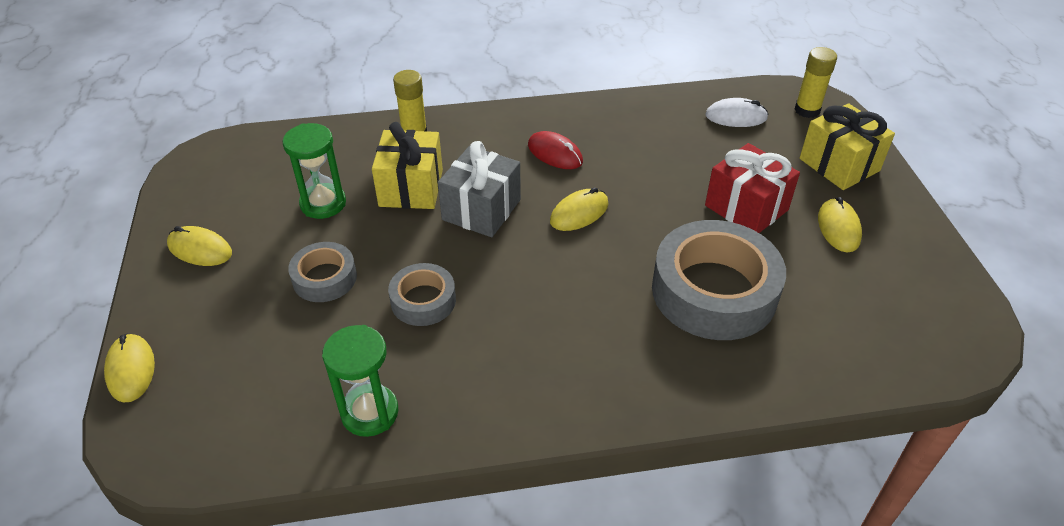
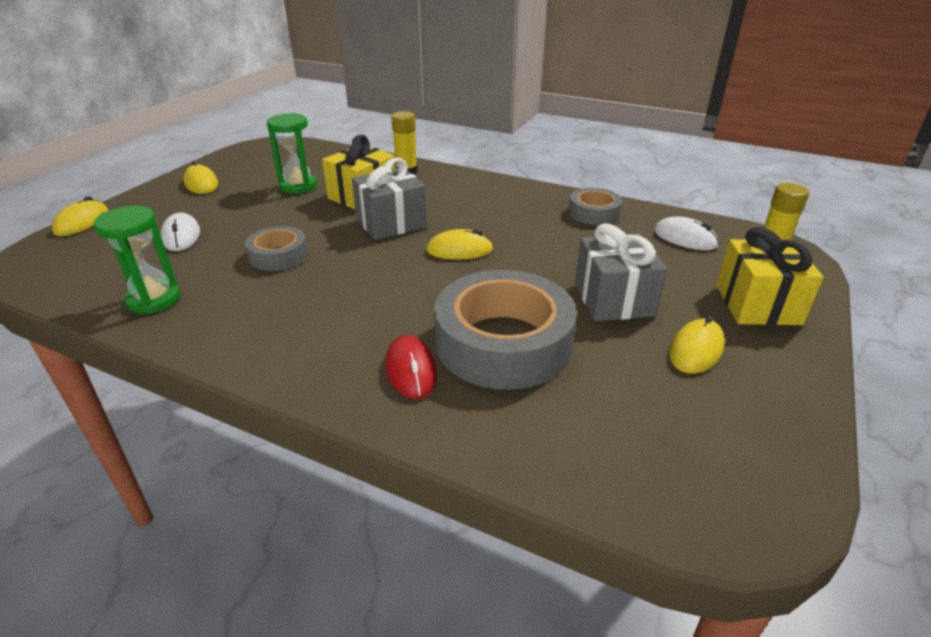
camera: 35 degrees right, 10 degrees down
grey tape [288,242,357,302] -> grey tape moved to [568,188,622,225]
red mouse [528,131,583,169] -> red mouse moved to [386,335,437,399]
red gift [705,143,800,233] -> grey gift [575,223,667,321]
none -> white mouse [161,212,200,251]

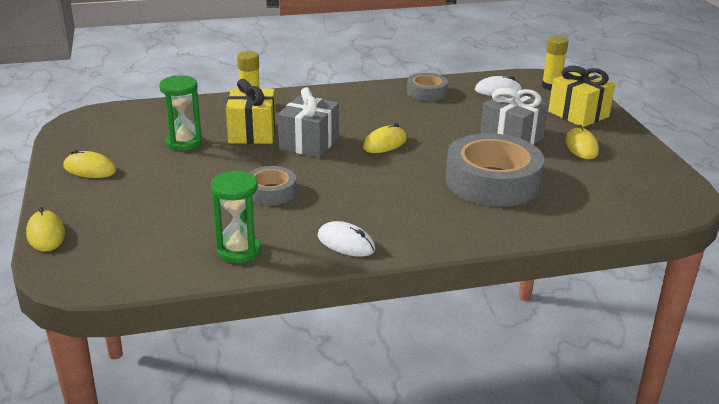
camera: 40 degrees left, 5 degrees down
white mouse [161,212,200,251] -> white mouse moved to [318,221,375,257]
red mouse [386,335,437,399] -> none

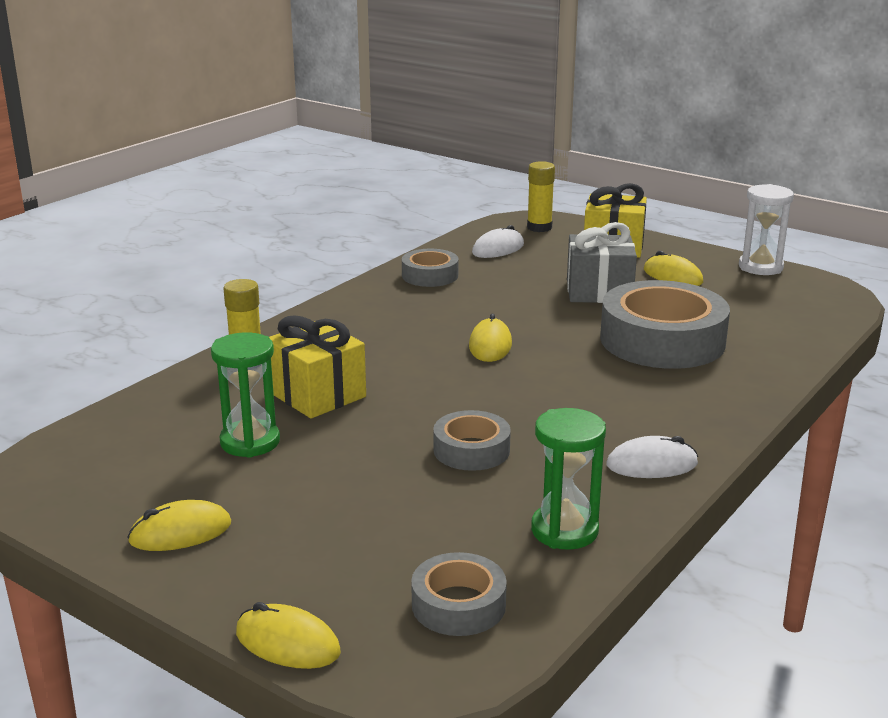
camera: 40 degrees left, 5 degrees down
grey gift [278,87,339,158] -> none
none -> grey tape [411,552,507,636]
none -> white hourglass [739,184,794,275]

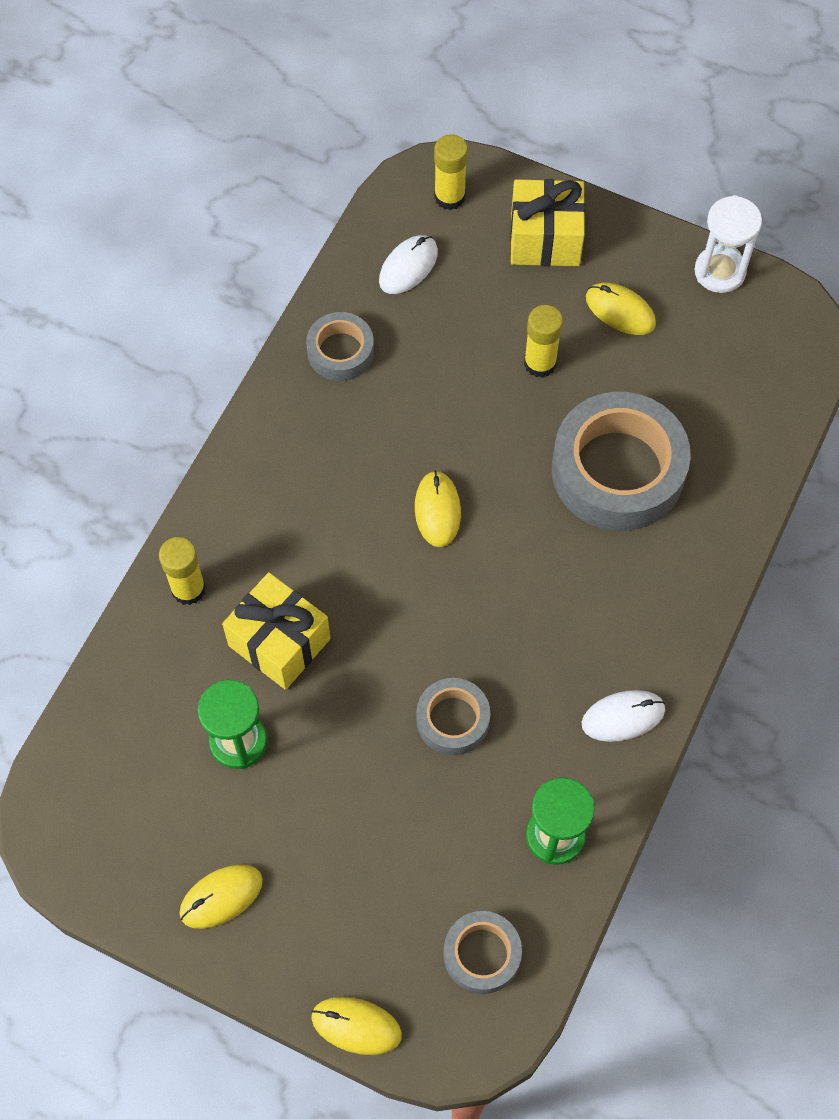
camera: 10 degrees left, 40 degrees up
grey gift [567,222,637,303] -> yellow glue stick [524,305,563,378]

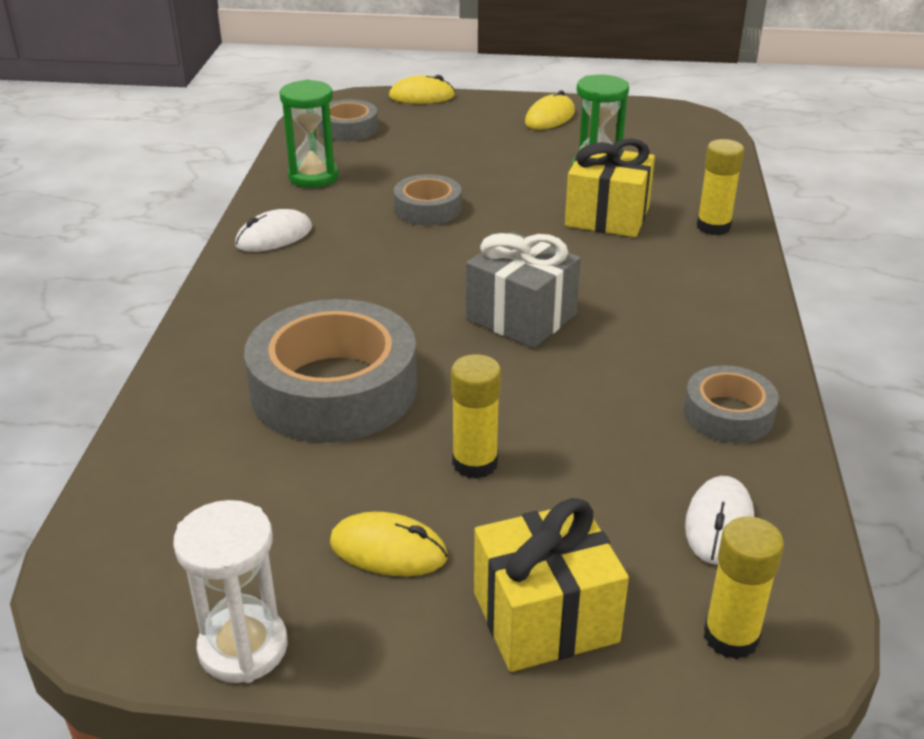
camera: 160 degrees right, 30 degrees down
yellow mouse [415,471,461,547] -> grey gift [466,232,581,348]

